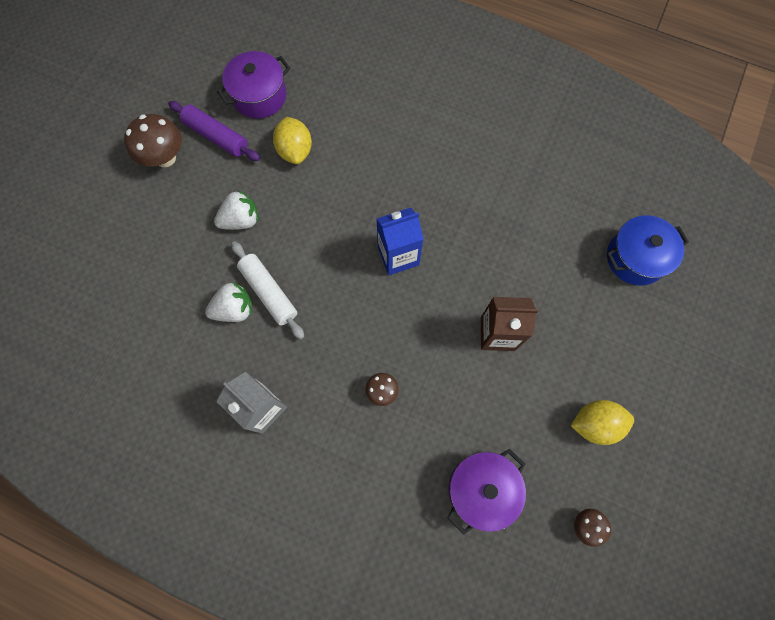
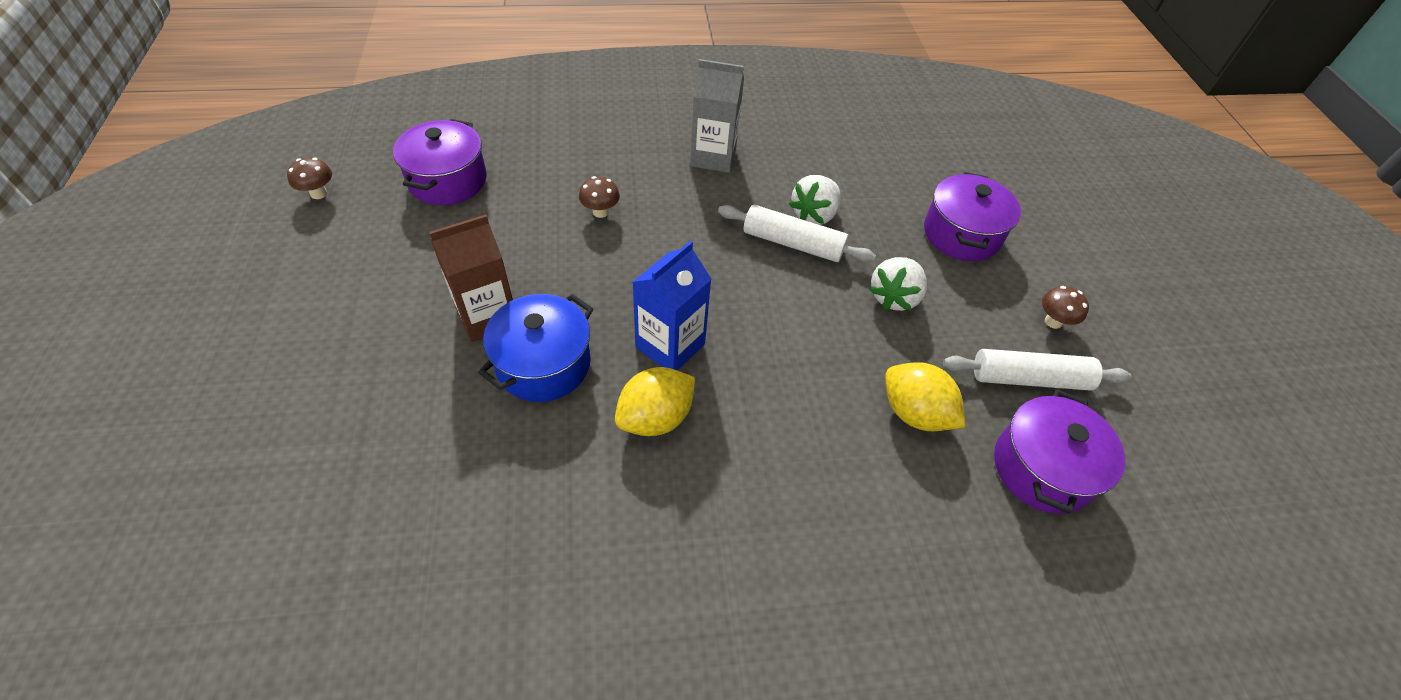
camera: 145 degrees right, 20 degrees down
brown mushroom [124,114,182,167] -> brown mushroom [1042,286,1089,329], size x0.55
purple rolling pin [168,101,260,161] -> white rolling pin [943,349,1132,391]
yellow lemon [571,400,634,445] -> yellow lemon moved to [615,367,695,436]
blue pot [606,215,689,286] -> blue pot moved to [478,294,594,402]
none -> purple pot [924,172,1021,261]

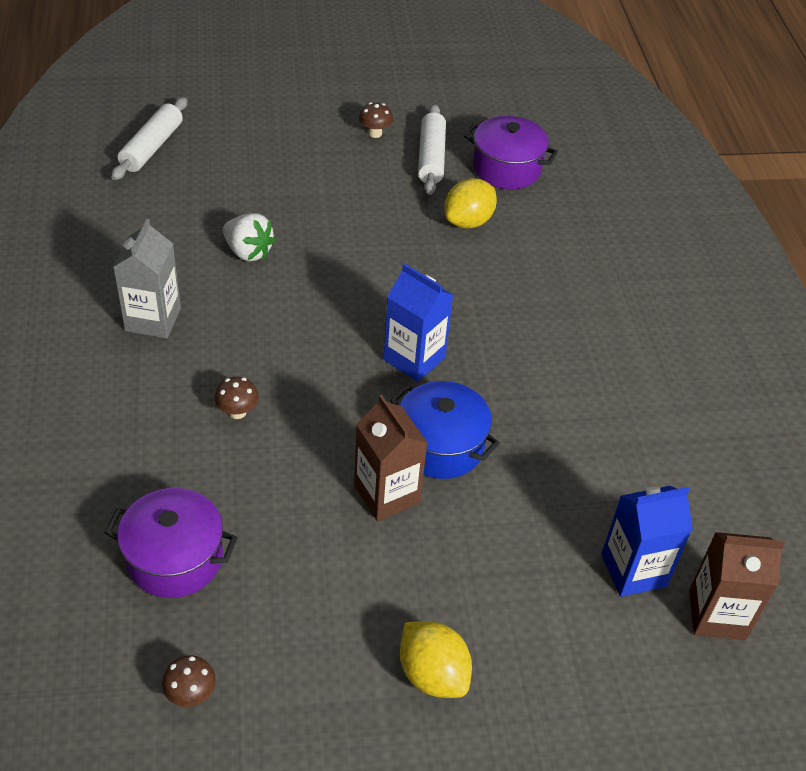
camera: 90 degrees left, 5 degrees down
yellow lemon [615,367,695,436] -> yellow lemon moved to [400,621,472,698]
white rolling pin [718,205,876,262] -> white rolling pin moved to [111,97,187,180]
white strawberry [869,257,927,311] -> none
purple pot [924,172,1021,261] -> none
none -> blue carton [601,486,693,597]
none -> brown carton [689,532,785,640]

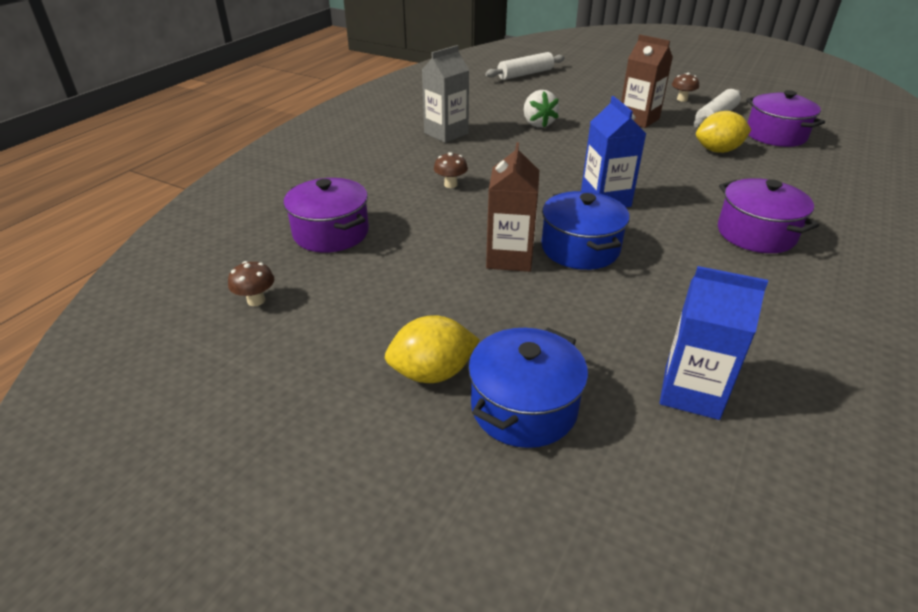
camera: 40 degrees right, 10 degrees down
yellow lemon [400,621,472,698] -> yellow lemon turned 75 degrees clockwise [385,315,480,383]
brown carton [689,532,785,640] -> brown carton moved to [621,35,673,128]
none -> blue pot [468,328,588,448]
none -> purple pot [718,178,819,253]

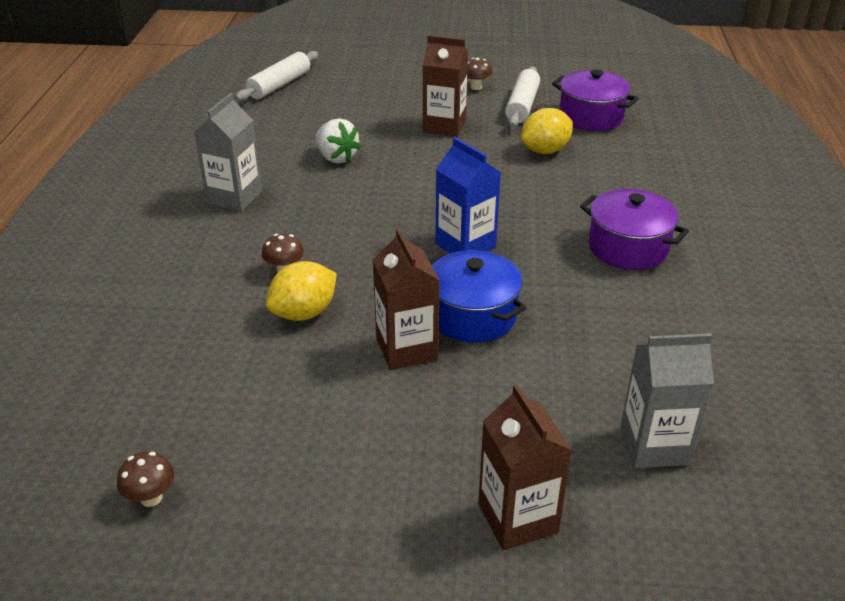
camera: 25 degrees left, 0 degrees up
purple pot [284,178,369,253] -> none
yellow lemon [385,315,480,383] -> yellow lemon moved to [266,261,337,321]
blue pot [468,328,588,448] -> brown carton [478,384,572,550]
blue carton [660,266,768,420] -> grey carton [621,333,714,468]

